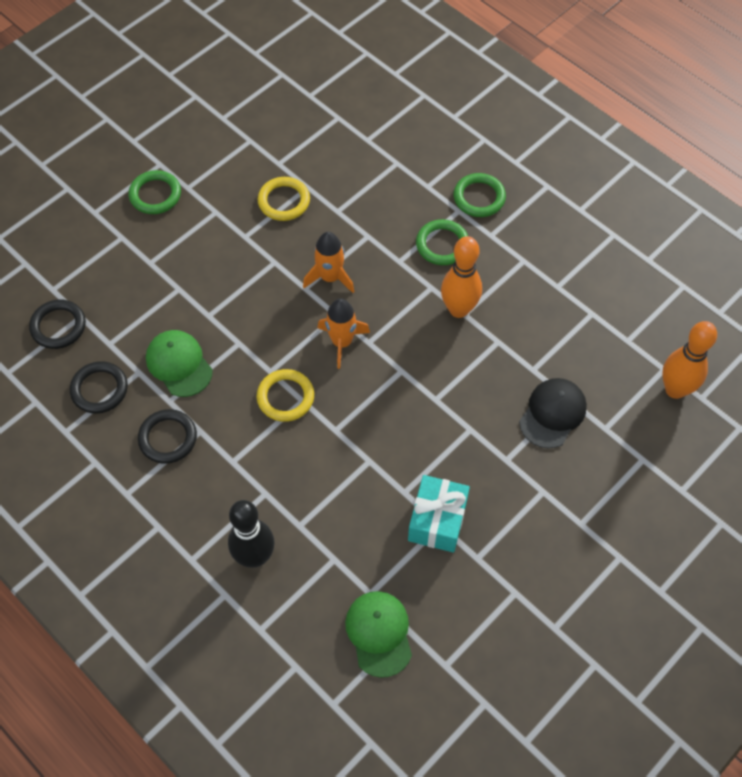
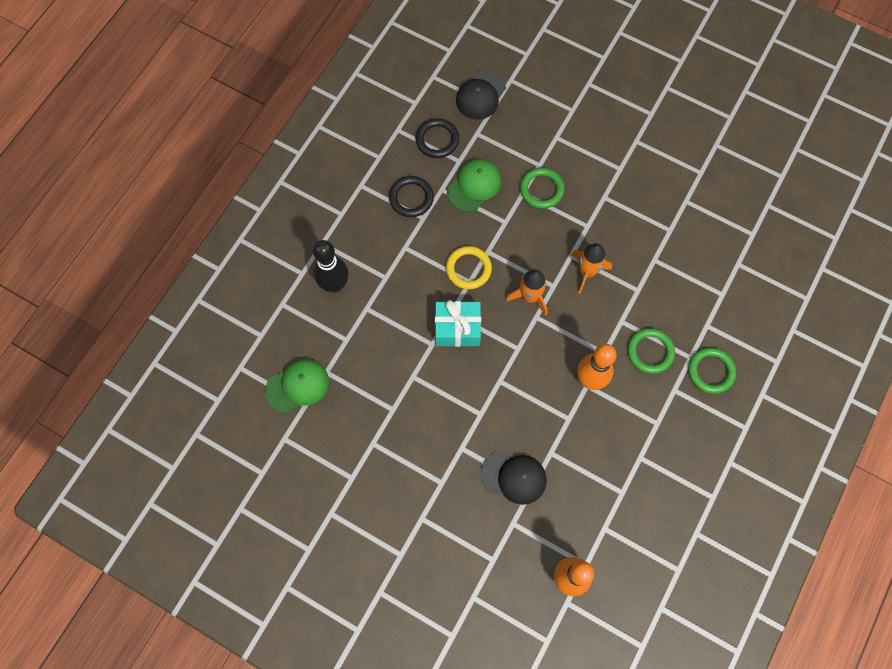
camera: 75 degrees right, 10 degrees up
black ring [29,300,86,349] -> black cap [456,69,506,120]
green ring [129,170,181,214] -> green ring moved to [520,168,565,209]
yellow ring [258,177,310,221] -> none
turquoise gift [408,475,470,553] -> turquoise gift moved to [435,300,481,347]

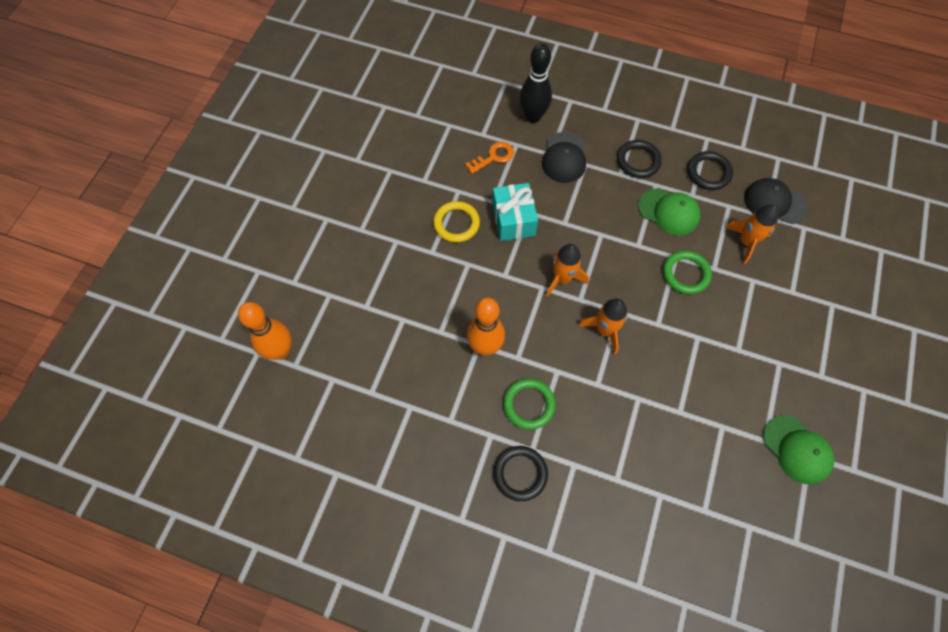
camera: 80 degrees right, 5 degrees down
green cap [265,359,329,413] -> green cap moved to [763,415,834,484]
yellow ring [446,246,492,289] -> yellow ring moved to [433,201,480,243]
black cap [480,451,547,505] -> black cap moved to [542,132,586,183]
green ring [688,348,736,394] -> black ring [493,446,548,501]
none -> orange key [465,142,514,174]
none -> orange rocket [725,205,778,264]

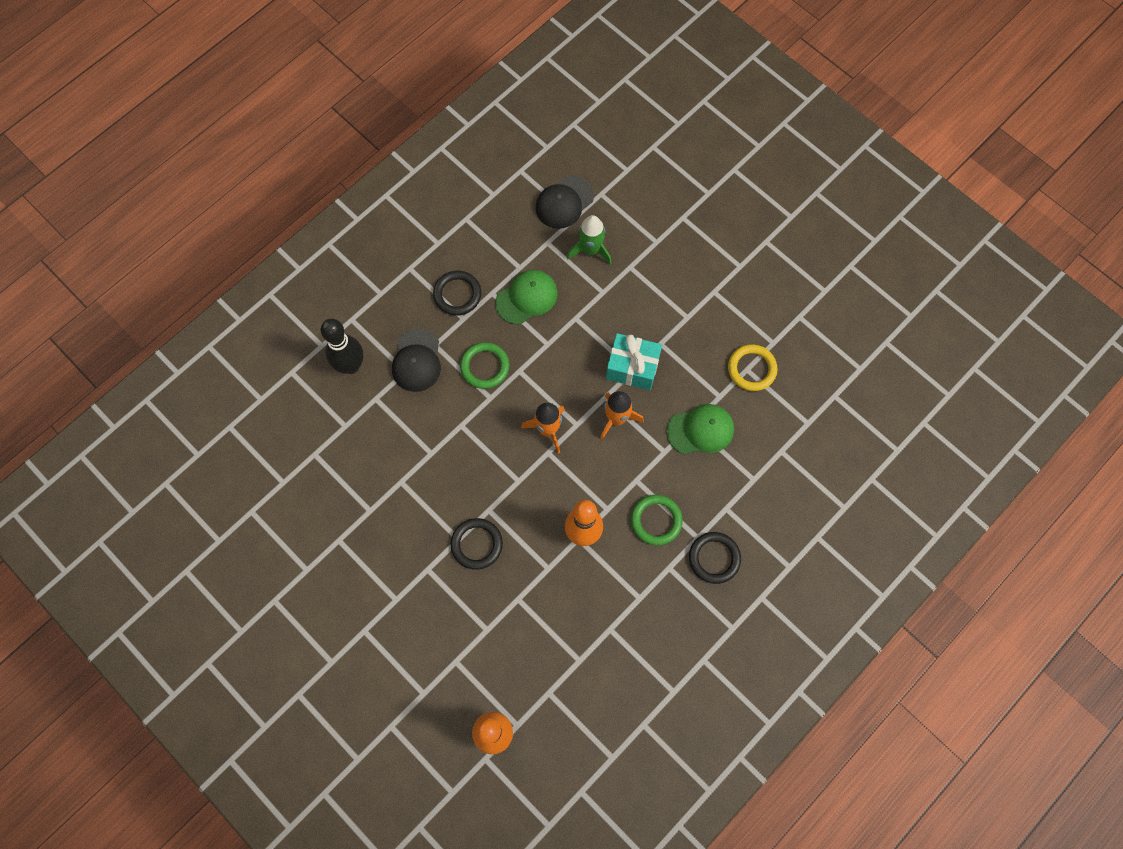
camera: 65 degrees left, 5 degrees up
yellow ring [433,201,480,243] -> yellow ring moved to [728,344,778,391]
orange key [465,142,514,174] -> none
turquoise gift [492,183,538,241] -> turquoise gift moved to [606,333,662,390]
black cap [542,132,586,183] -> black cap turned 60 degrees clockwise [392,328,441,392]
green ring [663,250,712,294] -> green ring moved to [460,342,509,389]
black ring [687,151,733,190] -> black ring moved to [451,518,503,570]
orange rocket [725,205,778,264] -> green rocket [567,215,612,265]
green cap [763,415,834,484] -> green cap moved to [666,404,734,455]

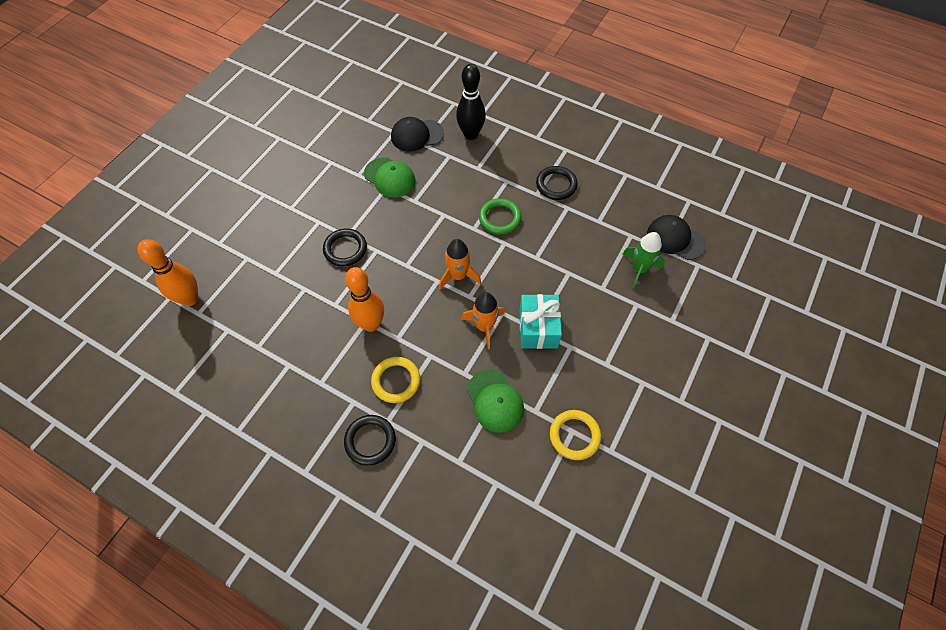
camera: 75 degrees right, 10 degrees down
black cap [392,328,441,392] -> black cap moved to [391,117,444,152]
green cap [495,270,558,324] -> green cap moved to [364,157,416,198]
green ring [631,495,683,545] -> yellow ring [371,357,420,403]

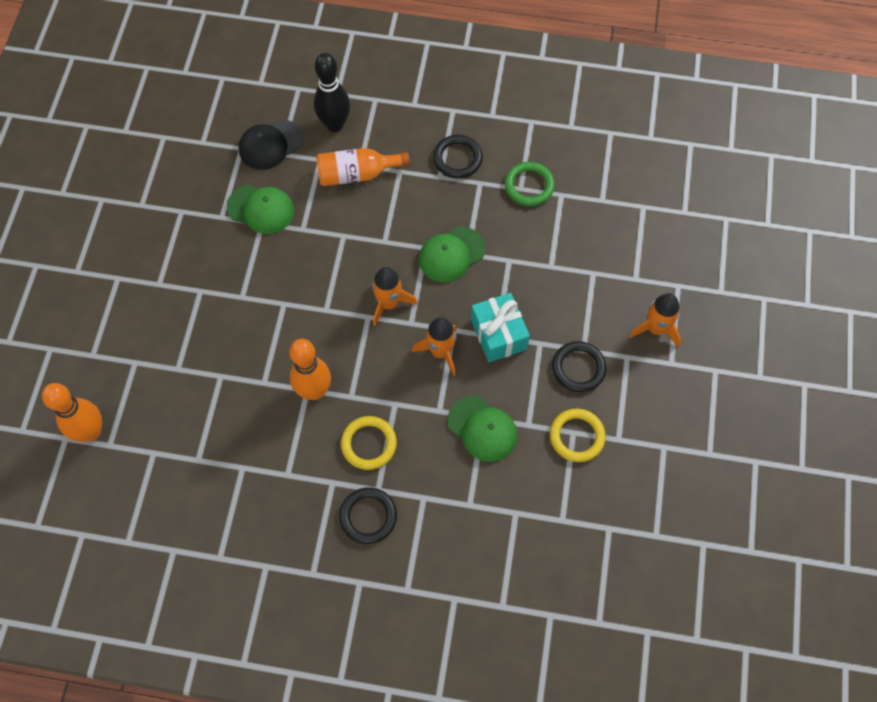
camera: 20 degrees left, 5 degrees up
black ring [323,228,367,266] -> black ring moved to [552,341,607,392]
green ring [479,198,521,234] -> green ring moved to [504,162,555,206]
green rocket [623,232,665,289] -> none
black cap [647,215,706,260] -> none
none -> orange bottle [316,148,410,186]
none -> green cap [419,227,485,282]
none -> orange rocket [629,293,681,347]

